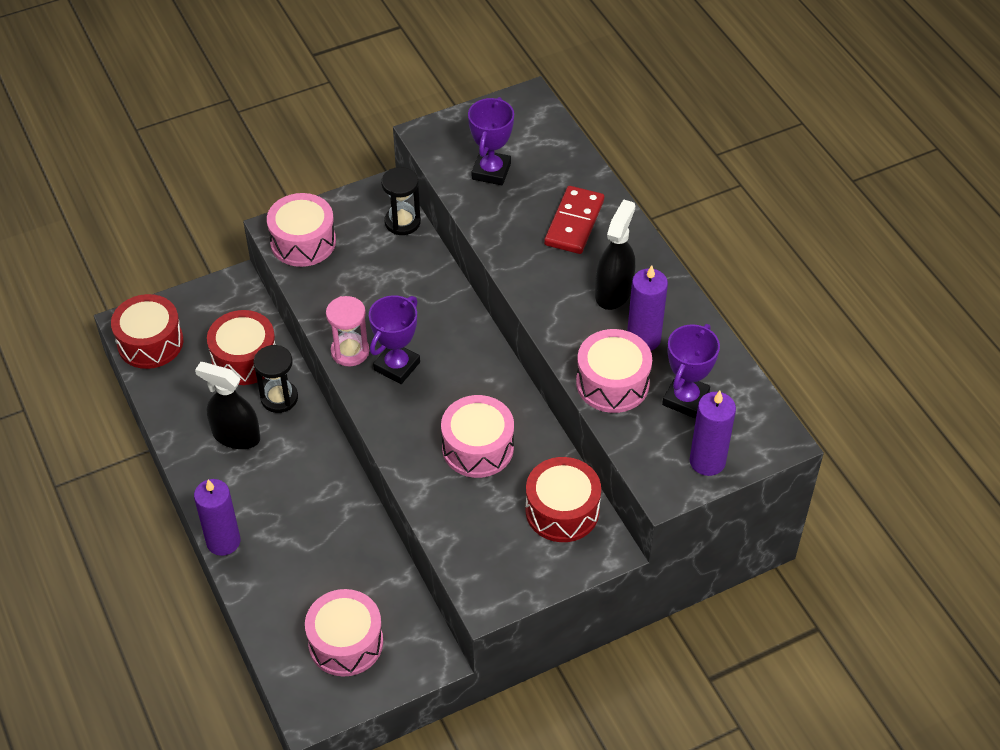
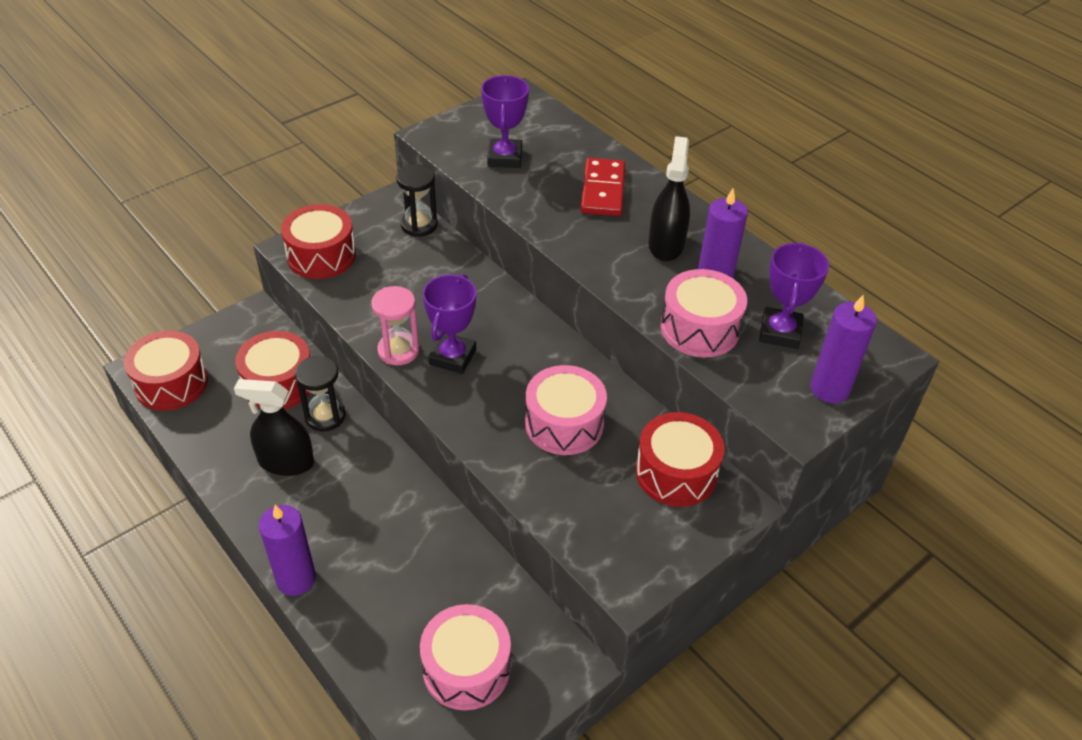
camera: 15 degrees left, 5 degrees down
pink drum [267,193,336,267] -> red drum [281,204,356,279]

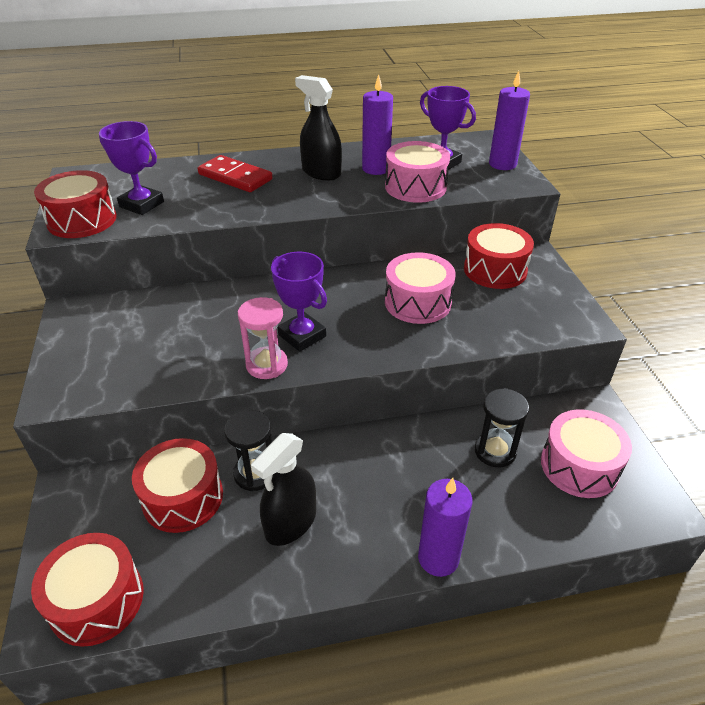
camera: 60 degrees left, 5 degrees down
red drum [281,204,356,279] -> red drum moved to [34,170,117,238]
black hourglass [396,164,438,237] -> black hourglass moved to [475,388,529,467]

